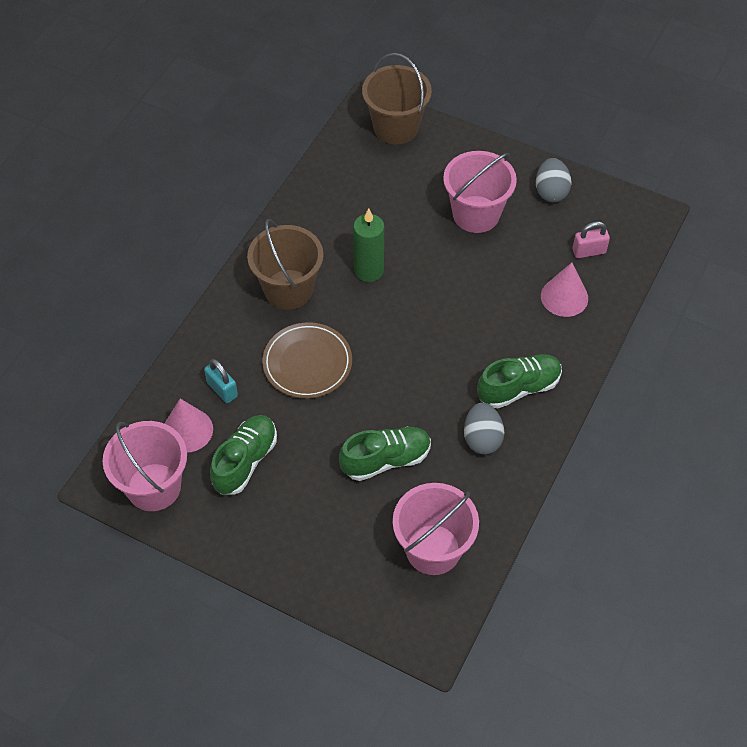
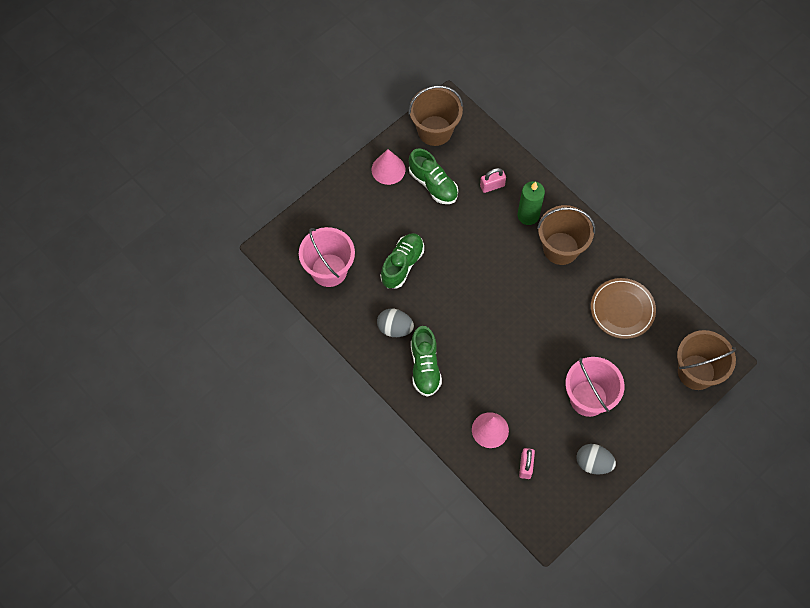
camera: 110 degrees right, 10 degrees up
pink bucket [103,421,187,511] -> brown bucket [408,86,463,146]
pink cone [165,399,213,453] -> pink cone moved to [372,149,405,185]
turquoise padlock [204,359,238,403] -> pink padlock [480,168,506,193]
brown plate [262,323,352,398] -> brown plate moved to [591,278,656,339]
green shoe [339,427,431,481] -> green shoe turned 150 degrees counterclockwise [380,233,424,288]
green candle [353,208,384,282] -> green candle moved to [517,181,545,225]

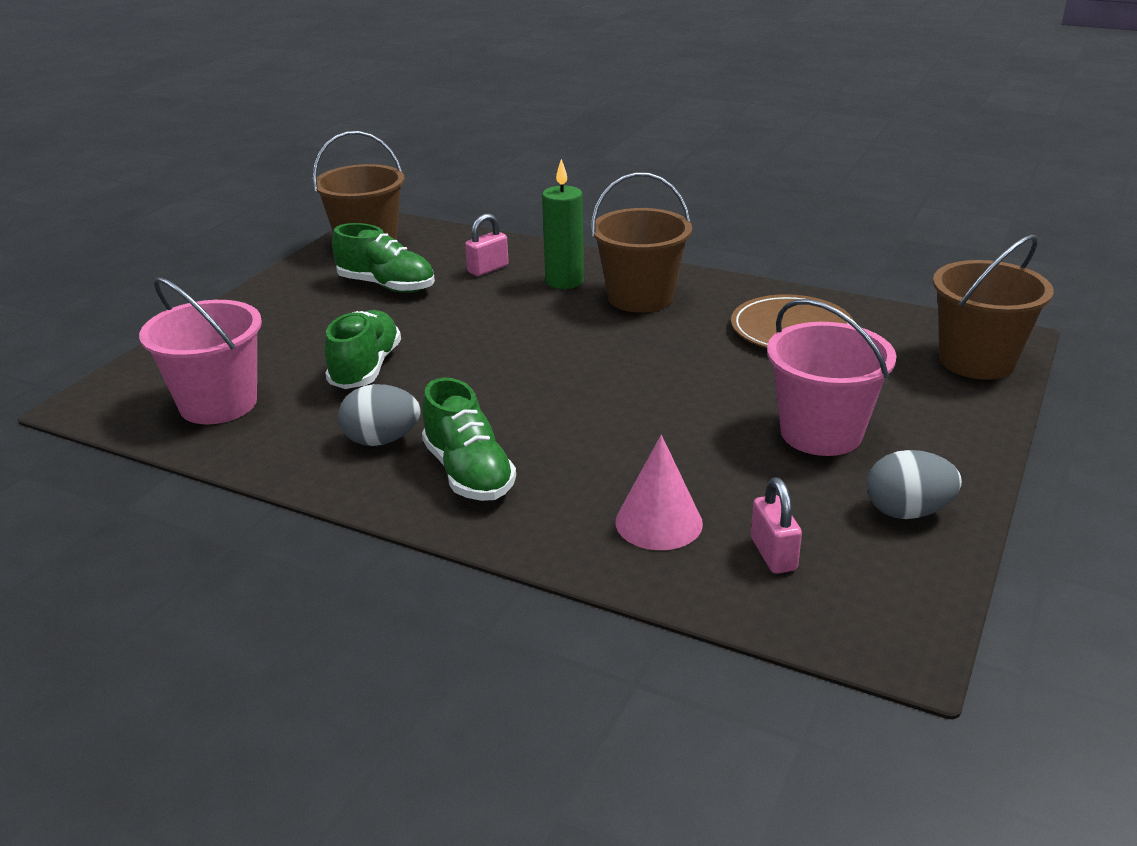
camera: 20 degrees left, 35 degrees down
pink cone [372,149,405,185] -> none

